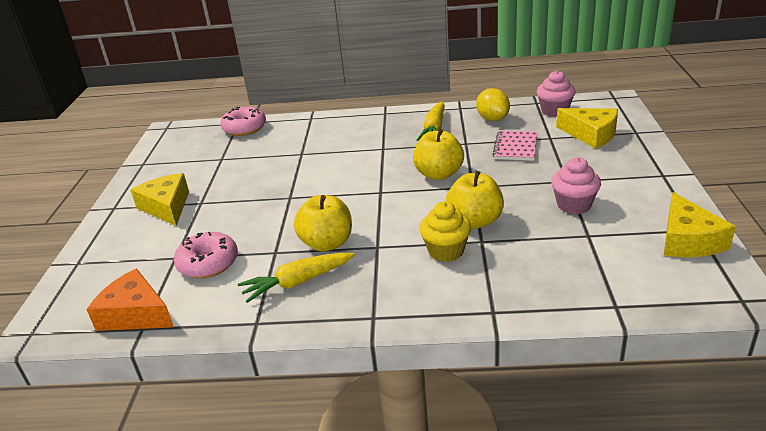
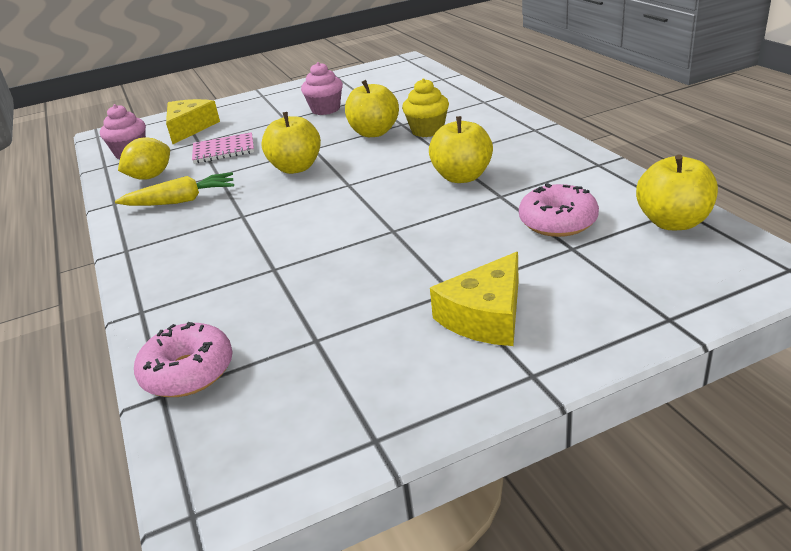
camera: 115 degrees left, 0 degrees up
orange cheese [86,268,174,331] -> yellow apple [636,154,718,230]
yellow carrot [238,253,355,303] -> none
yellow cheese [664,192,736,257] -> none

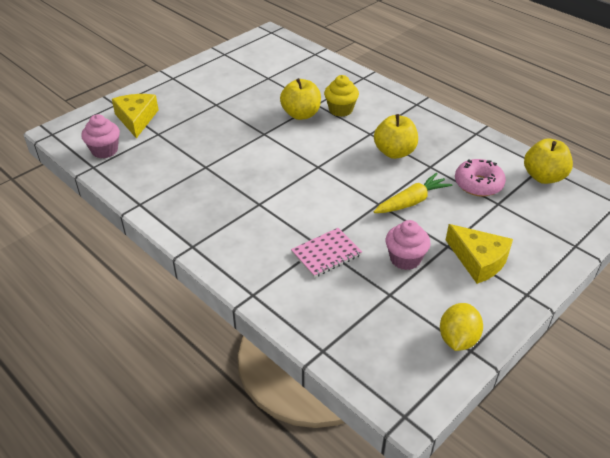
camera: 25 degrees left, 10 degrees up
yellow carrot [115,172,234,206] -> yellow carrot moved to [374,173,452,213]
yellow lemon [118,137,170,180] -> yellow lemon moved to [440,303,483,351]
pink donut [134,322,233,397] -> none
pink notebook [192,132,254,163] -> pink notebook moved to [291,228,362,278]
yellow apple [261,112,321,174] -> none
pink cupcake [301,62,343,115] -> pink cupcake moved to [386,220,431,270]
yellow cheese [430,252,519,346] -> yellow cheese turned 60 degrees counterclockwise [446,224,513,284]

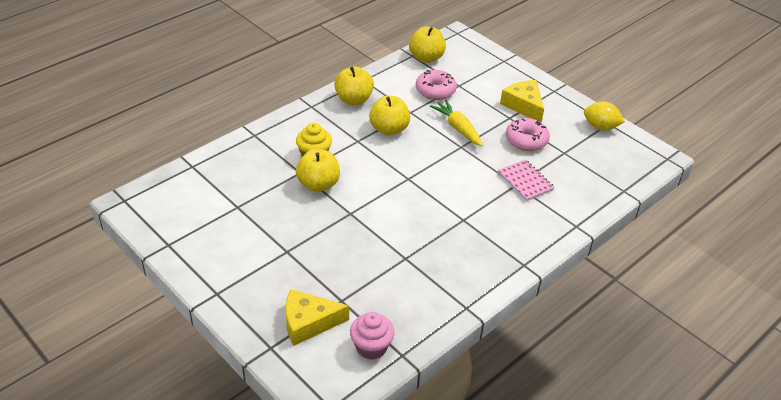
camera: 90 degrees left, 0 degrees up
pink cupcake [386,220,431,270] -> pink donut [506,118,550,151]
yellow cheese [446,224,513,284] -> yellow cheese turned 75 degrees counterclockwise [500,80,544,123]
none -> yellow apple [334,66,374,105]

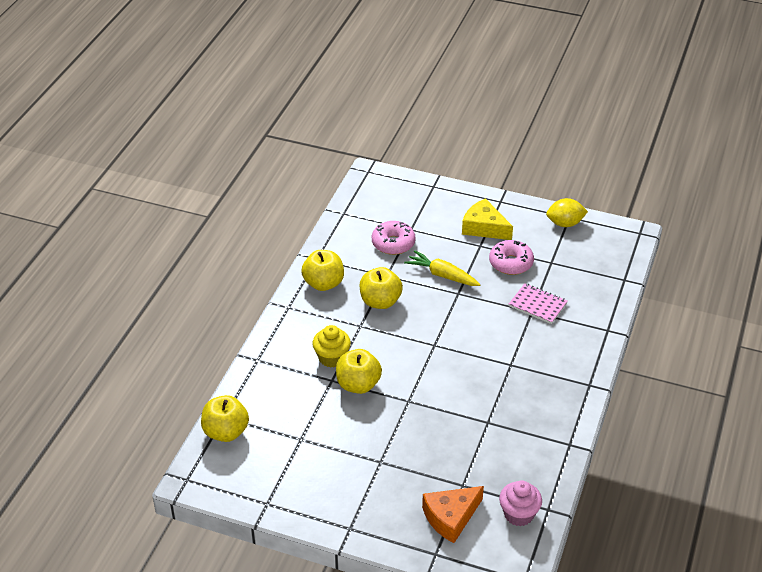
camera: 25 degrees left, 0 degrees up
yellow cheese [285,289,349,346] -> orange cheese [422,486,484,543]
yellow apple [409,26,446,63] -> yellow apple moved to [201,395,249,442]

